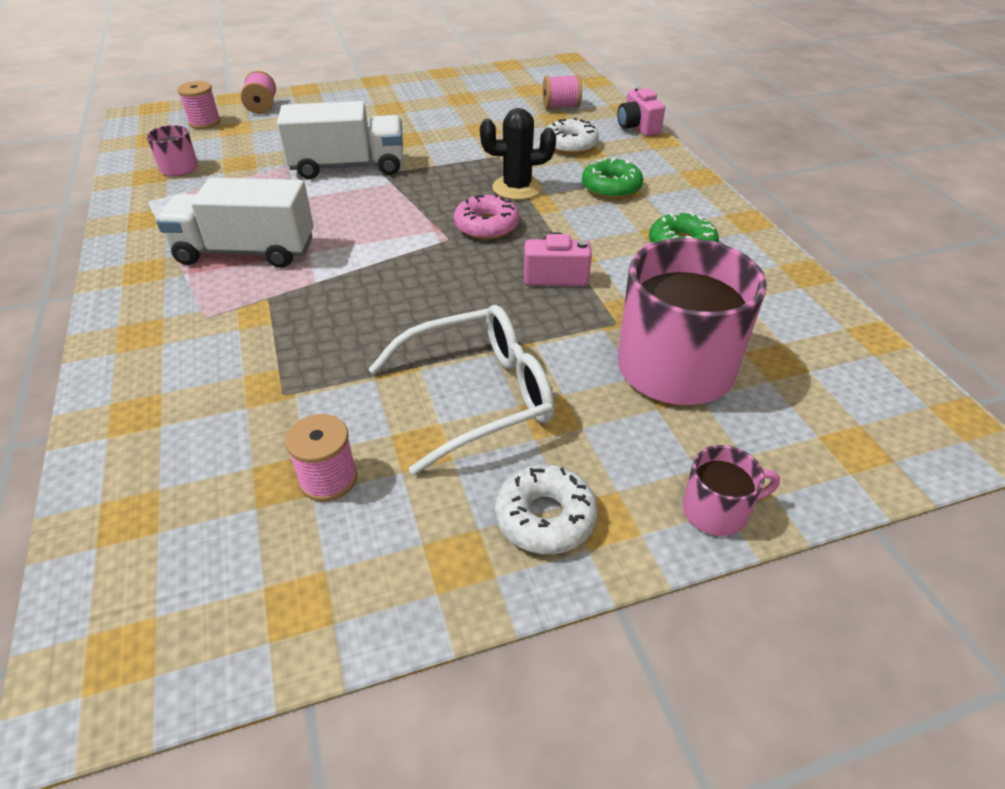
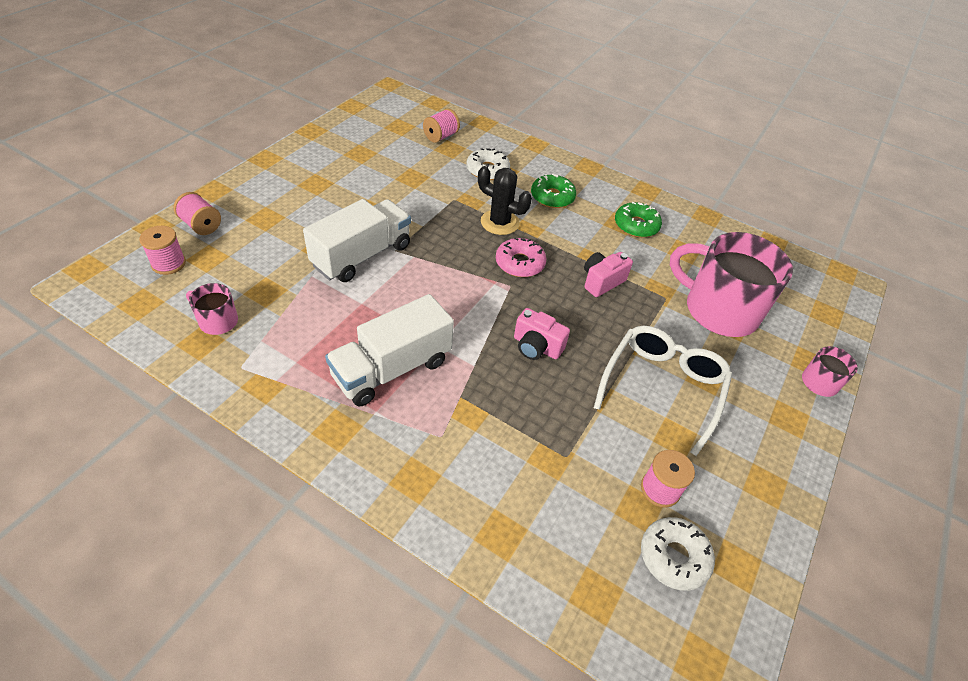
camera: 45 degrees left, 5 degrees up
black cactus [480,108,556,200] -> black cactus turned 75 degrees clockwise [478,166,532,235]
white donut [495,464,598,554] -> white donut moved to [641,517,715,591]
pink camera [617,87,665,136] -> pink camera moved to [514,308,570,360]

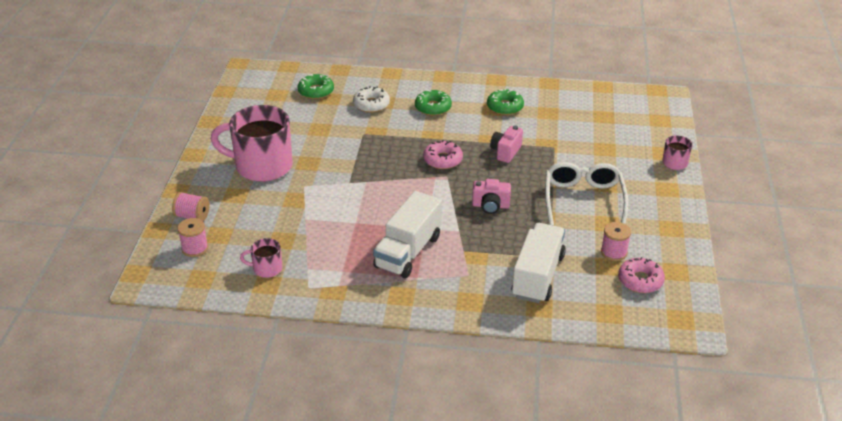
camera: 20 degrees left, 10 degrees down
white truck [303,199,411,282] -> white truck moved to [511,223,566,303]
pink spool [423,108,460,143] -> green donut [298,74,334,99]
black cactus [478,166,532,235] -> none
white donut [641,517,715,591] -> pink donut [618,257,665,293]
pink mug [670,232,793,337] -> pink mug moved to [211,105,293,182]

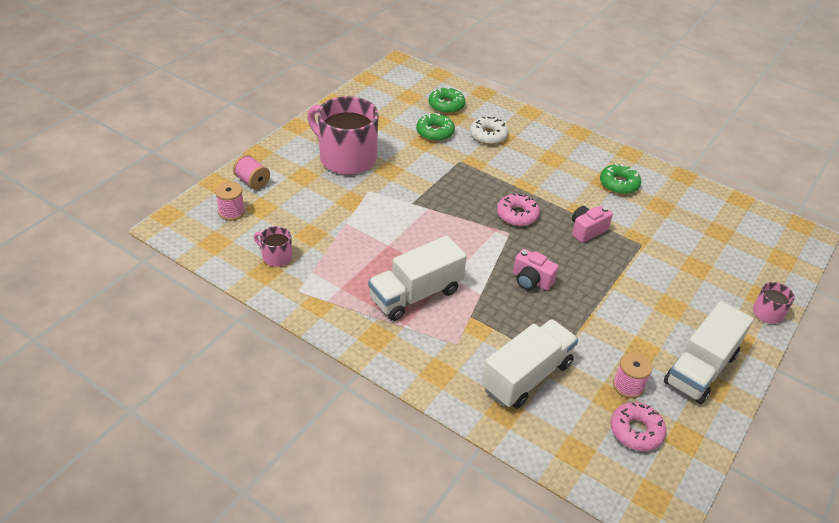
camera: 25 degrees right, 5 degrees up
green donut [415,90,452,116] -> green donut moved to [416,113,455,141]
white glasses [545,162,628,226] -> none
none -> white truck [664,301,754,404]

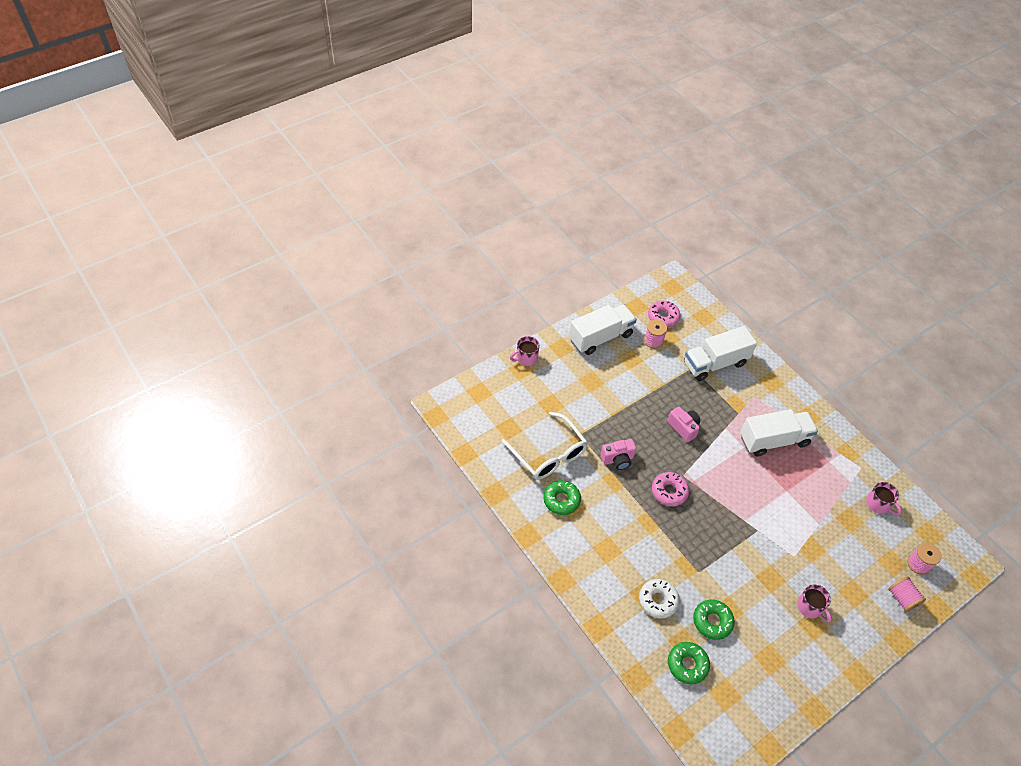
camera: 160 degrees left, 10 degrees up
pink mug [307,96,379,175] -> pink mug [797,584,832,622], size x0.45
none -> white glasses [502,412,588,480]

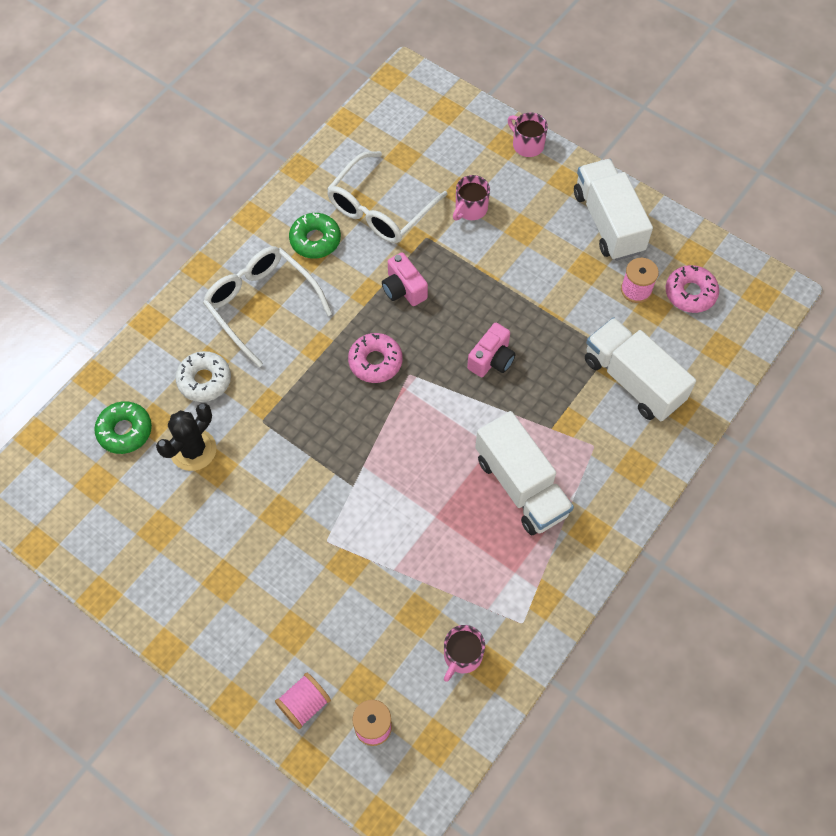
camera: 75 degrees right, 10 degrees up
white truck [569,305,637,355] -> white truck turned 150 degrees counterclockwise [574,159,653,261]
green donut [693,600,735,640] -> black cactus [156,403,217,471]
pink mug [797,584,832,622] -> pink mug moved to [453,175,490,220]
none -> white glasses [203,246,332,367]

